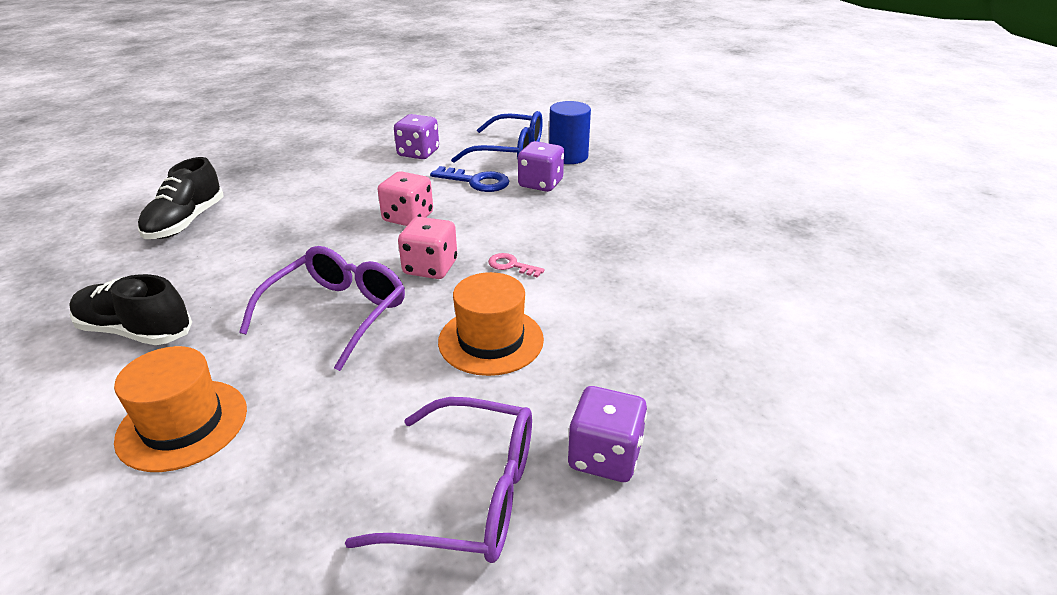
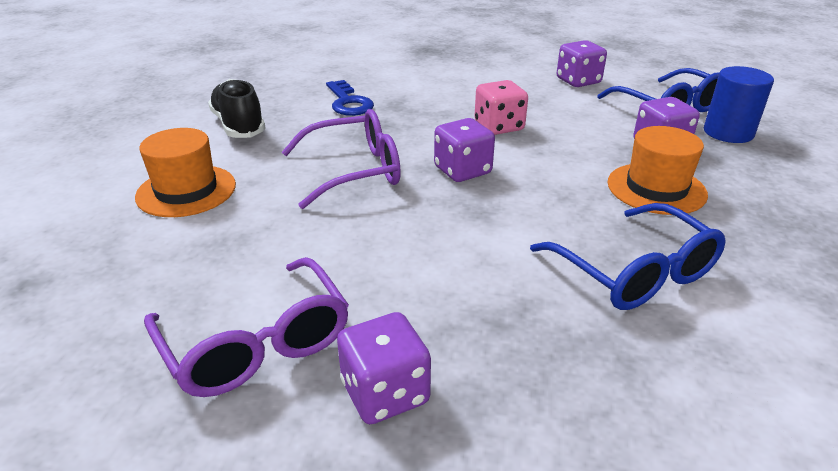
camera: 45 degrees right, 0 degrees up
black shoe [138,157,224,239] -> none
pink dice [398,217,457,279] -> purple dice [434,118,495,182]
blue key [430,166,509,192] -> blue key moved to [326,80,374,116]
orange hat [438,272,544,376] -> orange hat moved to [607,126,708,215]
pink key [488,253,545,278] -> none
none -> blue glasses [530,203,726,310]

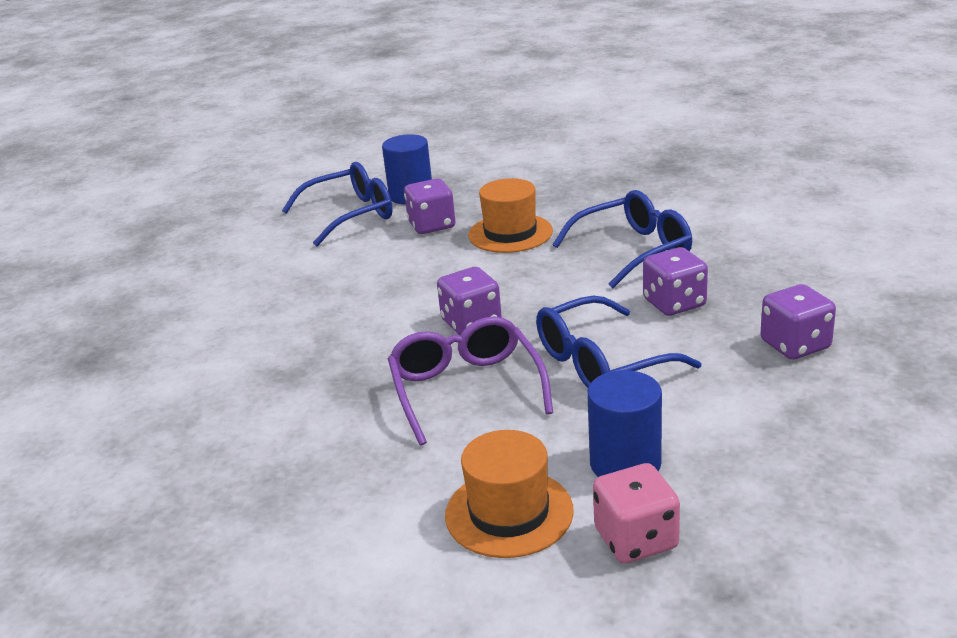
camera: 85 degrees left, 5 degrees down
purple glasses [144,257,349,397] -> none
black shoe [208,79,266,138] -> none
blue key [326,80,374,116] -> none
pink dice [474,80,528,135] -> pink dice moved to [593,463,680,563]
purple dice [557,40,607,87] -> purple dice moved to [643,247,708,316]
none -> blue glasses [536,295,701,388]
none -> blue cylinder [587,370,662,477]

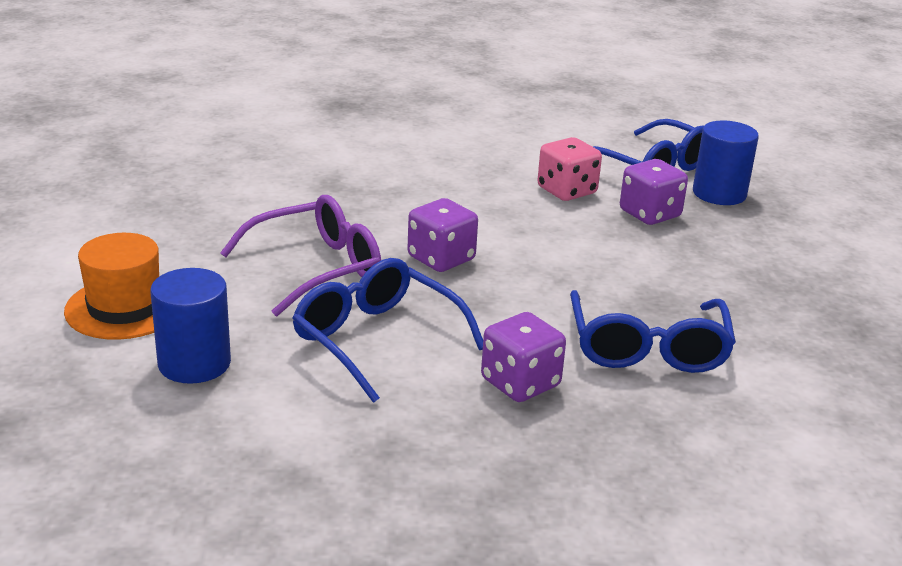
camera: 70 degrees right, 0 degrees up
orange hat [468,178,553,253] -> none
blue glasses [552,190,692,288] -> blue glasses turned 45 degrees clockwise [570,290,736,373]
pink dice [593,463,680,563] -> pink dice moved to [537,137,602,201]
purple dice [760,284,836,360] -> none

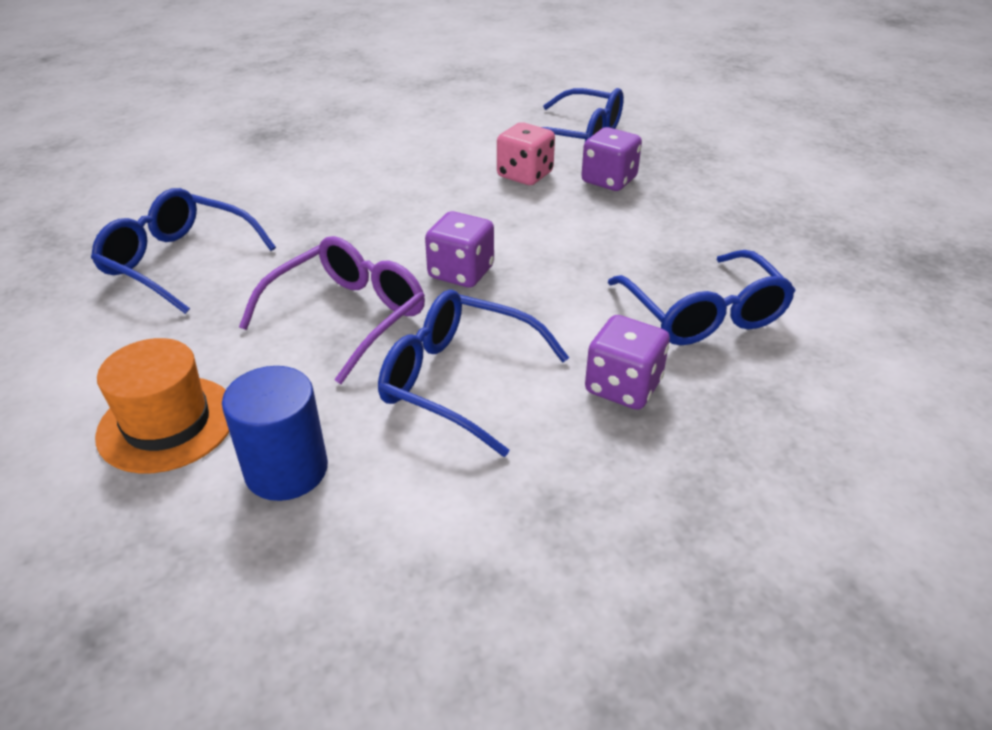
camera: 20 degrees left, 10 degrees up
blue cylinder [693,120,759,205] -> none
none -> blue glasses [91,188,276,314]

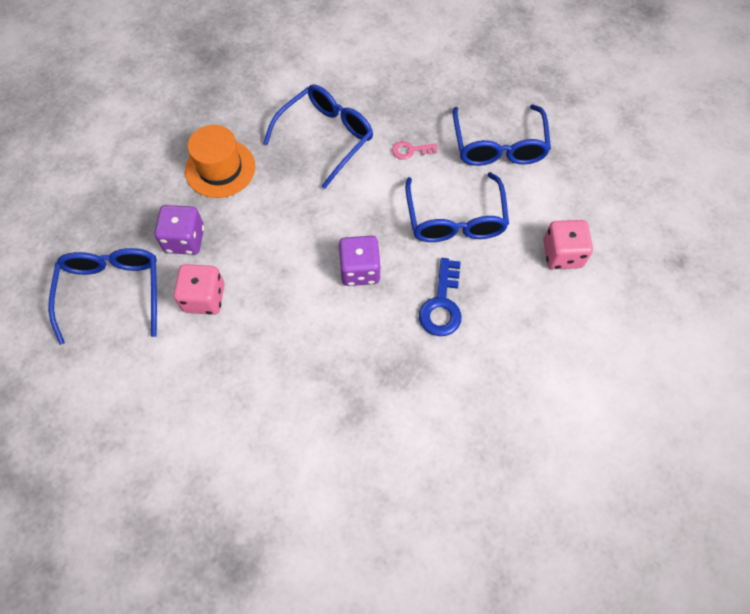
camera: 120 degrees left, 25 degrees up
blue glasses [91,188,276,314] -> blue glasses moved to [453,104,551,166]
orange hat [95,338,229,473] -> orange hat moved to [185,125,255,198]
blue cylinder [222,366,328,501] -> pink dice [543,220,593,269]
purple glasses [239,236,425,384] -> blue key [419,258,462,336]
purple dice [585,315,670,410] -> pink key [392,141,437,160]

